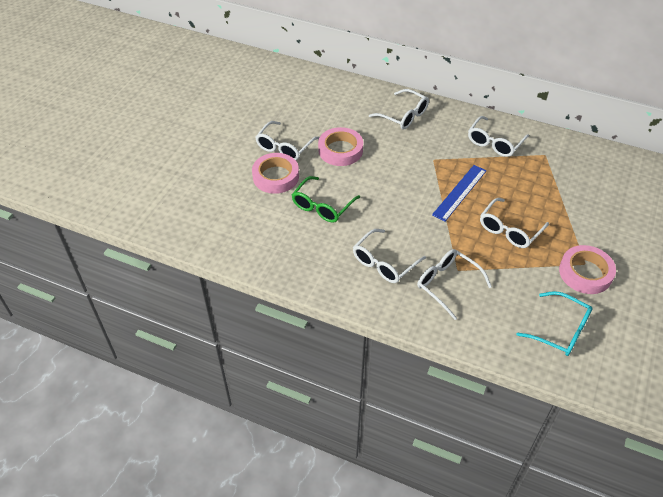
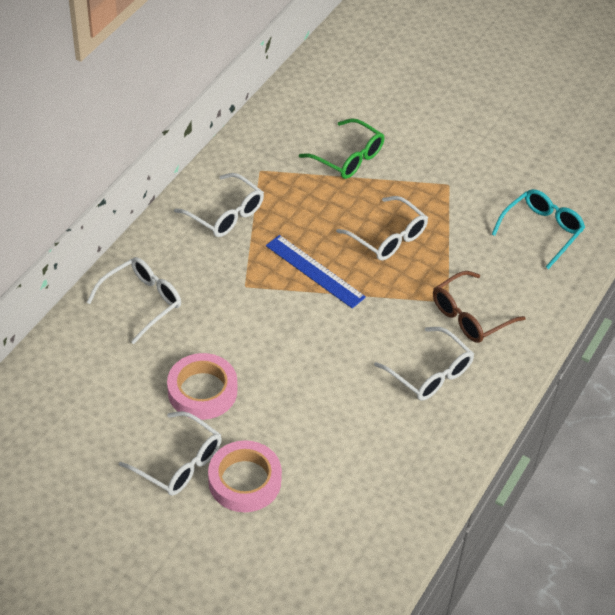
camera: 85 degrees left, 0 degrees up
green glasses [292,176,360,223] -> green glasses moved to [299,118,385,179]
white glasses [417,249,492,320] -> brown glasses [433,271,526,343]
pink tape [559,245,616,294] -> none

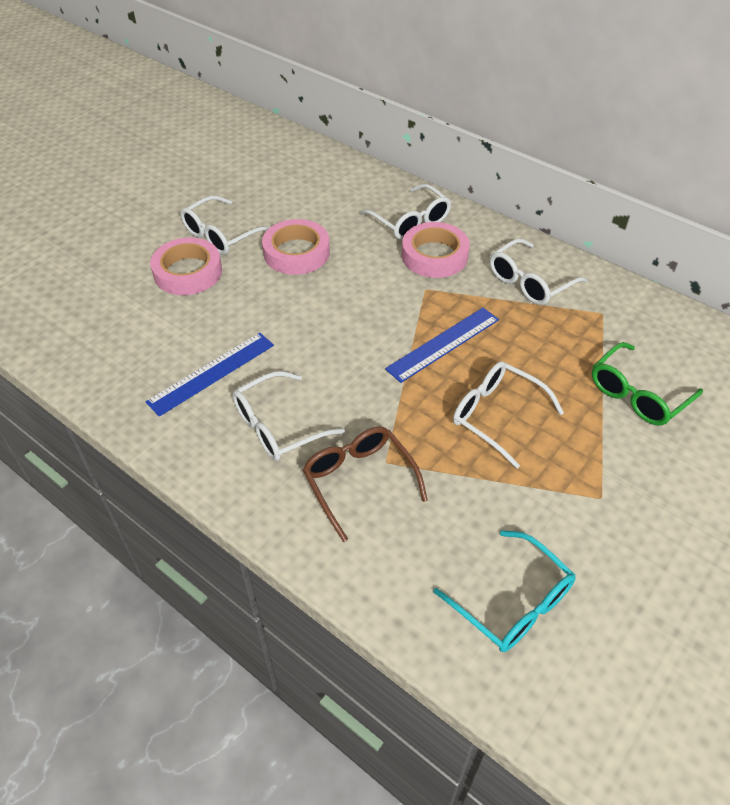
camera: 100 degrees right, 0 degrees up
white glasses [336,196,428,260] -> white glasses turned 75 degrees clockwise [453,361,564,469]
none -> blue ruler [145,333,274,417]
none -> pink tape [402,222,470,278]

